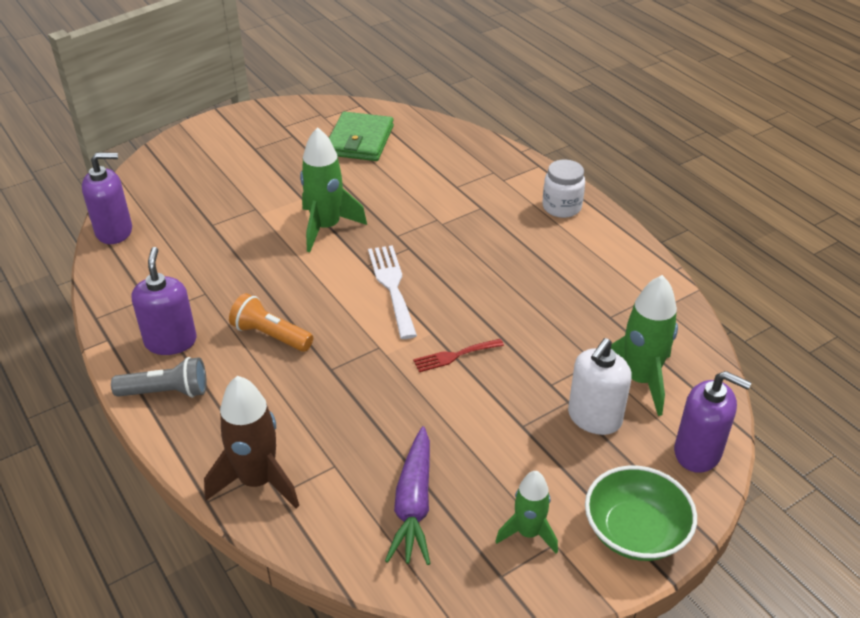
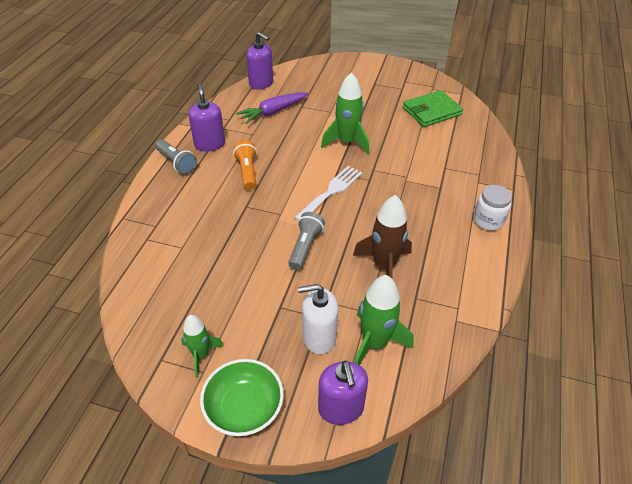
camera: 50 degrees right, 5 degrees up
purple soap dispenser [132,247,197,355] -> purple soap dispenser turned 60 degrees counterclockwise [189,84,225,151]
brown rocket [204,376,299,509] -> brown rocket moved to [353,195,412,279]
purple carrot [385,426,431,565] -> purple carrot moved to [236,92,308,124]
red fork [413,339,504,372] -> grey flashlight [288,212,325,270]

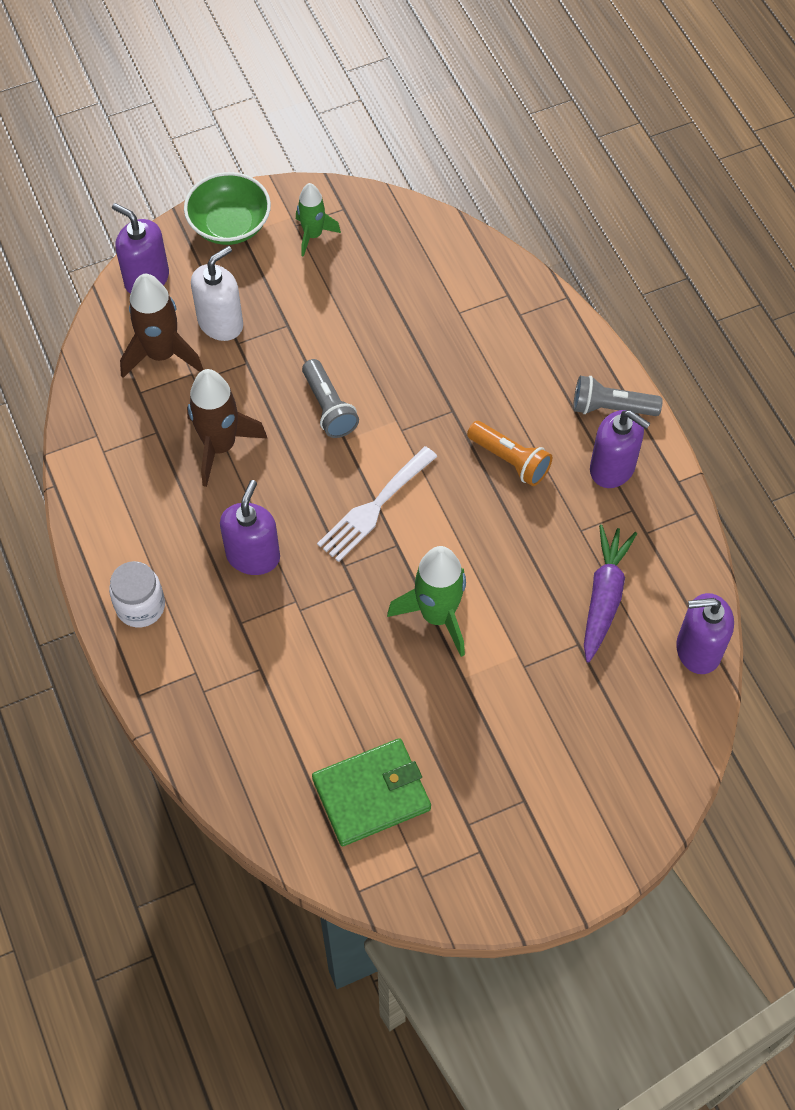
camera: 140 degrees right, 15 degrees up
white fork [294,166,363,221] -> white fork turned 45 degrees clockwise [317,446,438,562]
green rocket [354,275,413,365] -> brown rocket [120,274,203,378]
green wallet [403,90,463,127] -> green wallet turned 45 degrees clockwise [312,738,431,846]
none -> purple soap dispenser [220,480,280,575]

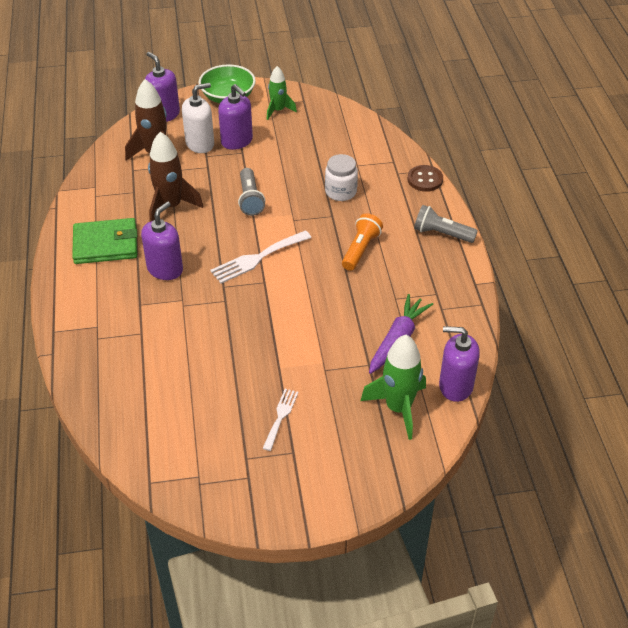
camera: 15 degrees right, 15 degrees down
white jar [109,561,165,627] -> white jar moved to [325,154,358,201]
green wallet [312,738,431,846] -> green wallet moved to [72,218,137,264]
green rocket [387,546,466,657] -> green rocket moved to [360,335,426,440]
orange flashlight [467,421,552,486] -> orange flashlight turned 120 degrees counterclockwise [342,213,383,271]
purple soap dispenser [590,410,650,488] -> purple soap dispenser moved to [218,84,253,150]
none -> white fork [262,389,298,451]
none -> brown button [407,165,443,192]

